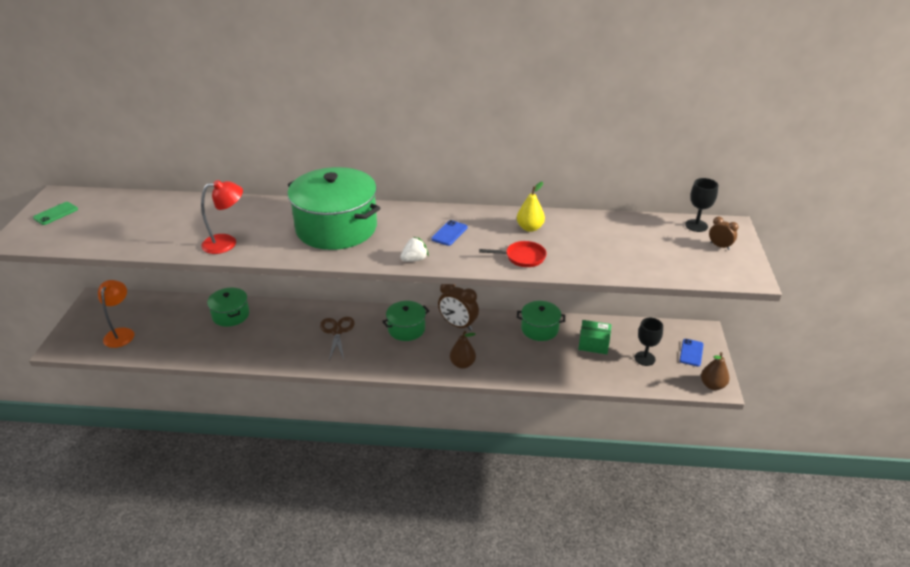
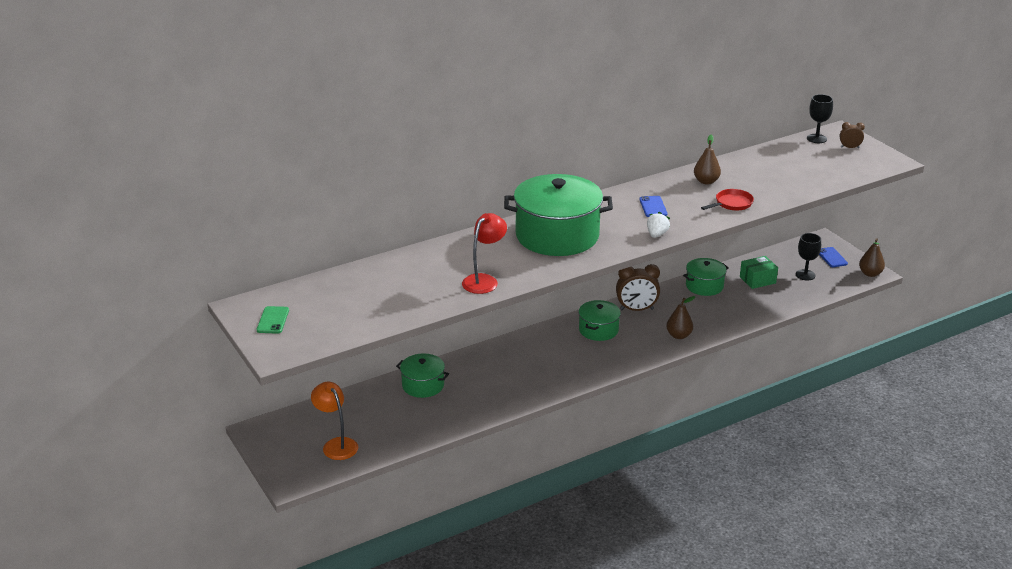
camera: 35 degrees left, 5 degrees down
brown scissors [320,317,355,361] -> none
yellow pear [517,182,545,232] -> brown pear [694,135,721,185]

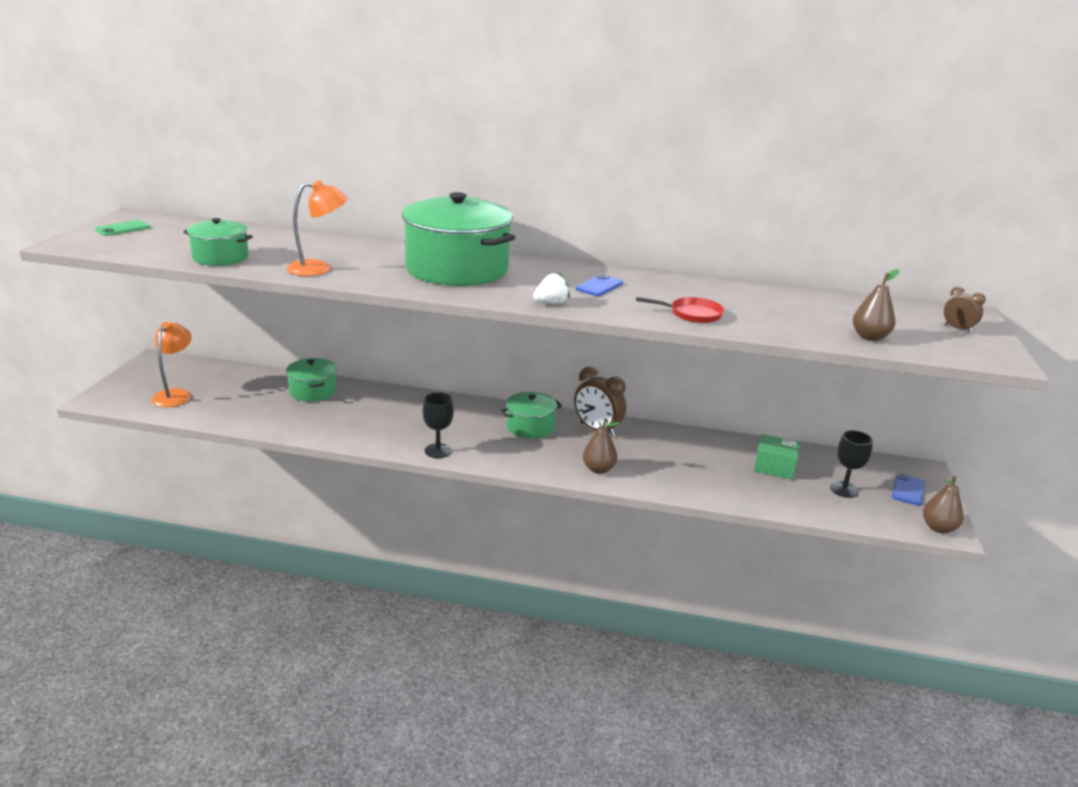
camera: 40 degrees right, 5 degrees down
red lamp [462,213,507,294] -> orange lamp [287,180,348,276]
green pot [683,258,729,296] -> green pot moved to [183,218,253,266]
brown pear [694,135,721,185] -> brown pear moved to [853,269,899,341]
black goblet [807,94,833,143] -> black goblet moved to [422,392,454,458]

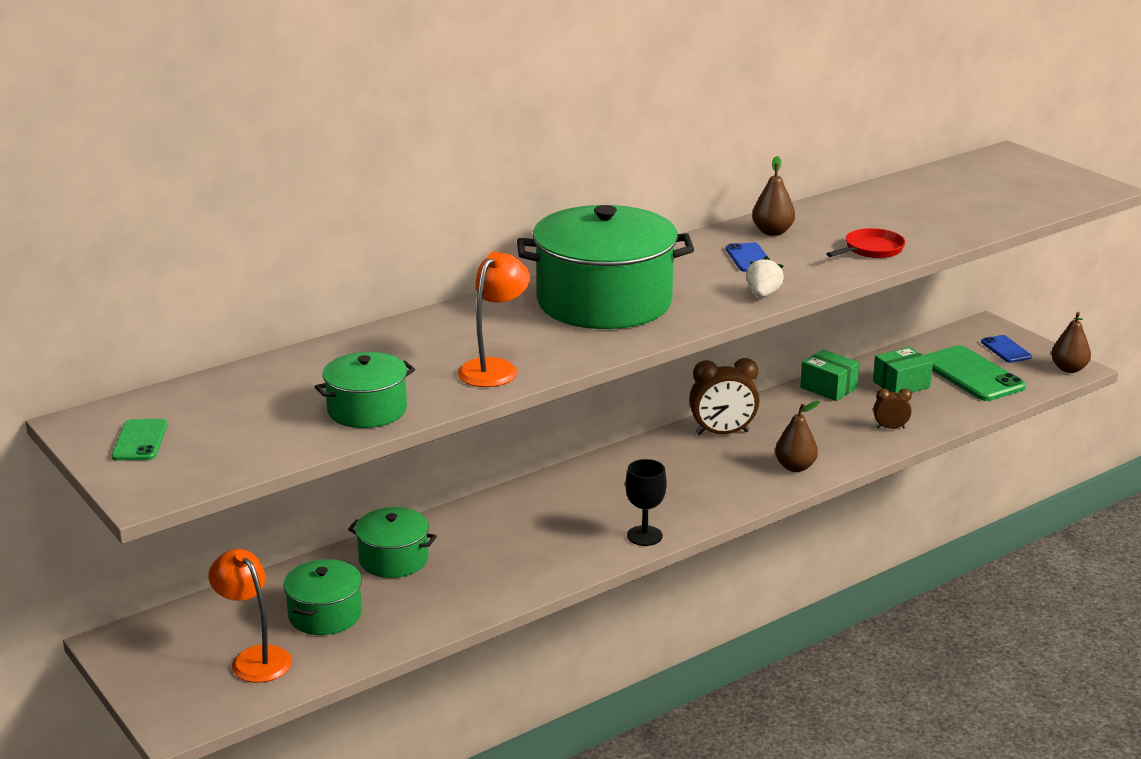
camera: 45 degrees left, 0 degrees up
green pot [501,392,562,439] -> green pot moved to [283,559,362,635]
black goblet [830,430,873,498] -> green phone [924,345,1026,401]
brown pear [853,269,899,341] -> brown pear moved to [752,156,795,236]
brown clock [944,286,986,333] -> brown clock moved to [873,388,912,429]
none -> green box [800,349,860,401]

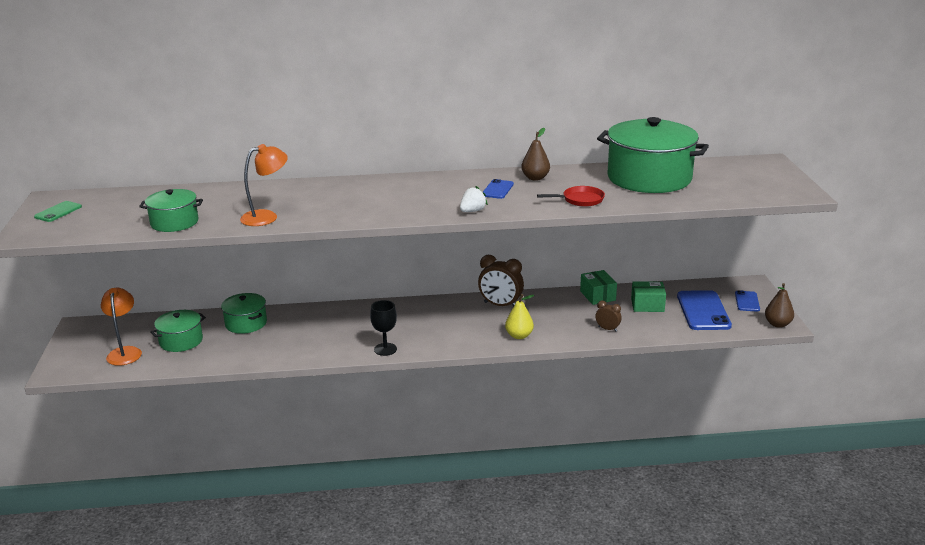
camera: 30 degrees right, 0 degrees up
green pot [517,205,694,329] -> green pot moved to [597,117,709,193]
brown pear [775,401,820,472] -> yellow pear [505,294,534,339]
green phone [924,345,1026,401] -> blue phone [677,290,732,330]

